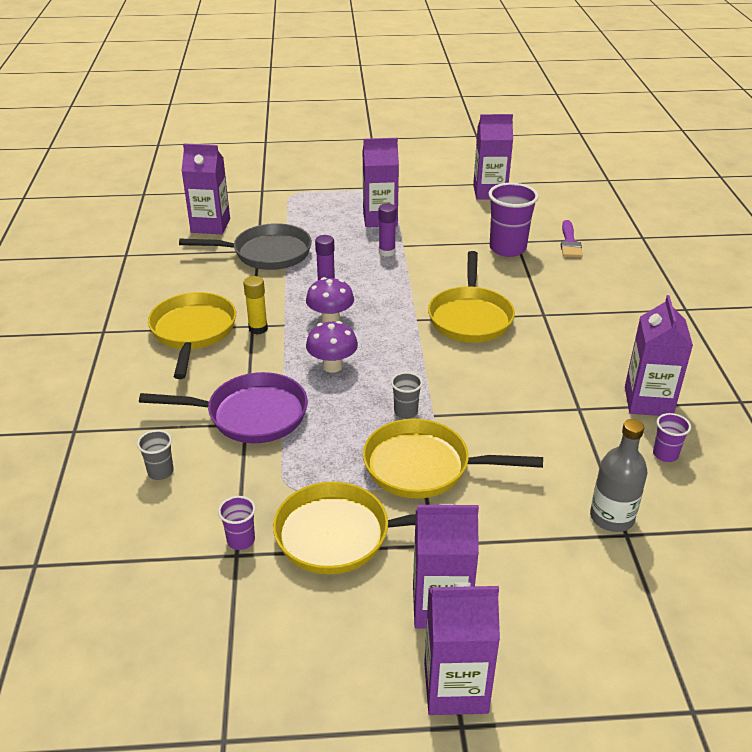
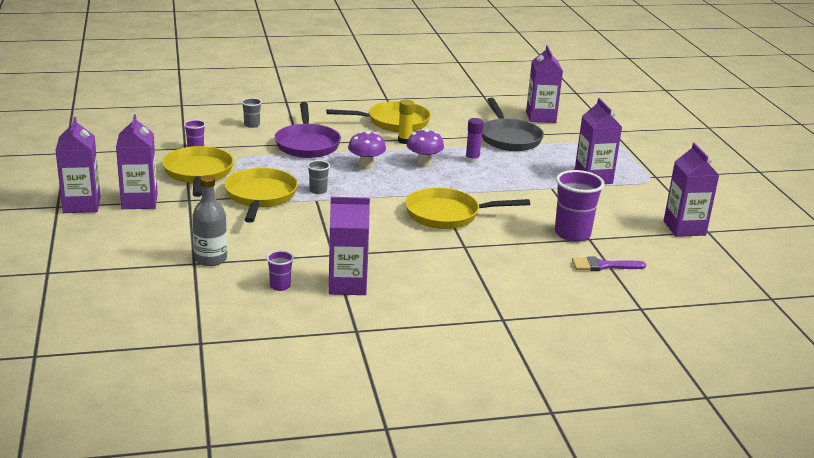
camera: 80 degrees right, 10 degrees down
purple glue stick [379,204,396,257] -> none

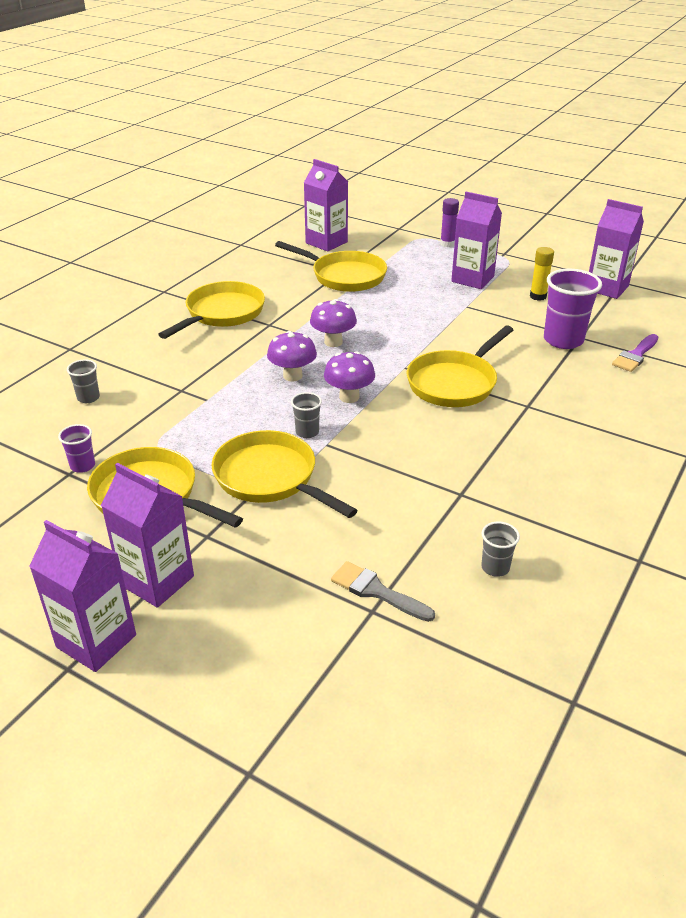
camera: 45 degrees left, 10 degrees up
grey bottle [192,175,227,266] -> grey brush [331,561,435,622]
purple cup [266,251,294,291] -> grey cup [481,521,520,577]
purple pan [275,102,341,158] -> none
purple carton [329,197,370,295] -> none
yellow glue stick [398,100,414,144] -> yellow glue stick moved to [530,247,554,301]
purple glue stick [465,118,484,164] -> purple glue stick moved to [440,198,459,247]
grey pan [482,98,544,151] -> yellow pan [275,241,387,292]
none -> purple mushroom [324,351,375,403]

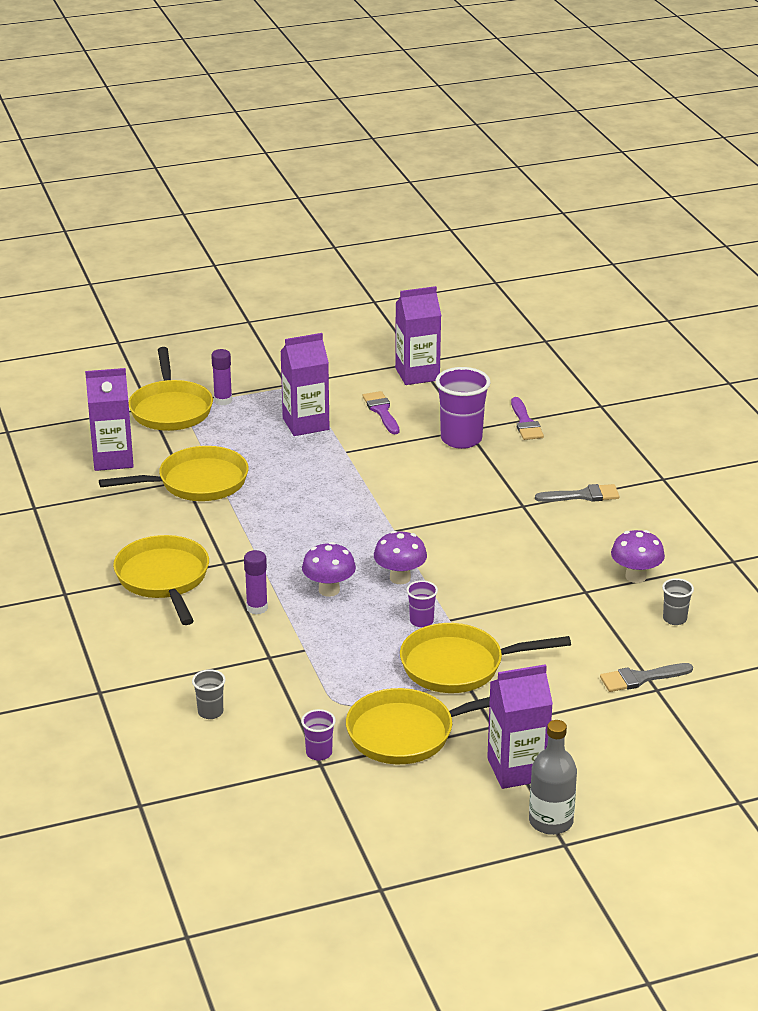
camera: 50 degrees left, 5 degrees down
purple carton [29,520,136,672] -> grey bottle [529,720,577,835]
grey cup [291,392,322,438] -> purple cup [406,580,438,627]
purple mushroom [310,299,357,347] -> purple mushroom moved to [611,530,665,583]
yellow pan [407,326,513,407] -> yellow pan moved to [129,347,213,431]
yellow glue stick [530,247,554,301] -> purple brush [363,391,400,434]
none -> purple glue stick [244,550,268,615]
none -> grey brush [535,484,619,502]

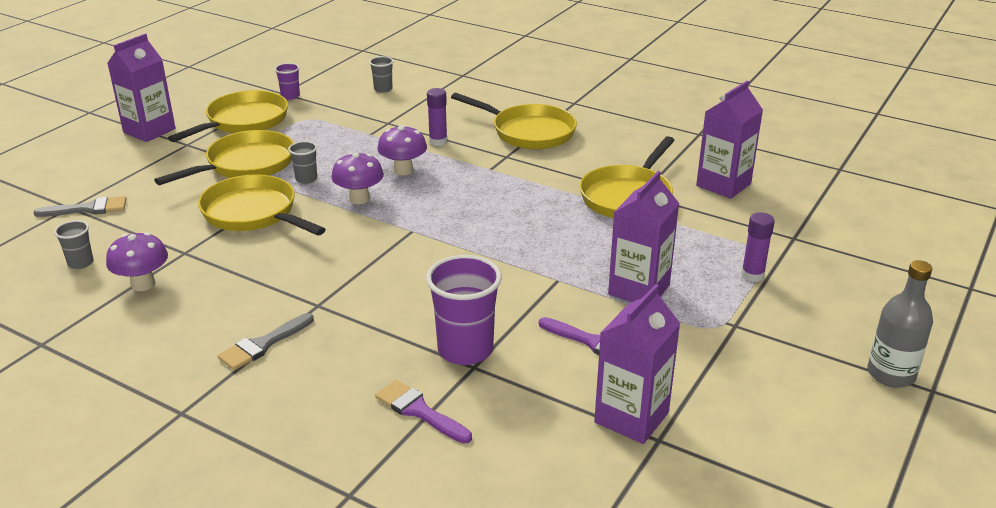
camera: 140 degrees right, 0 degrees up
yellow pan [129,347,213,431] -> yellow pan moved to [198,174,326,236]
purple cup [406,580,438,627] -> grey cup [288,141,317,184]
grey bottle [529,720,577,835] -> grey bottle moved to [867,260,933,388]
grey brush [600,663,693,692] -> grey brush turned 45 degrees clockwise [33,196,127,217]

